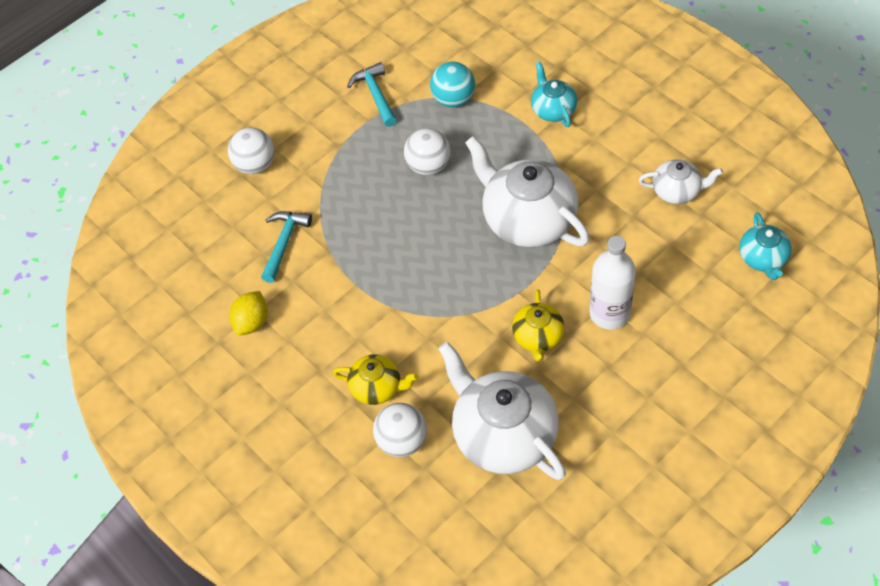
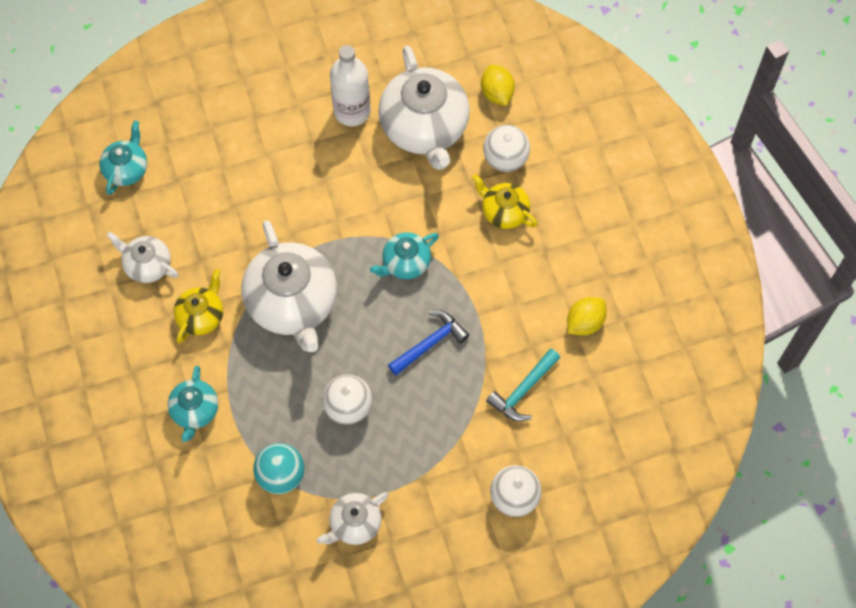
camera: 160 degrees left, 10 degrees up
turquoise hammer [347,62,397,127] -> white teapot [317,492,388,545]
yellow teapot [512,289,565,361] -> yellow teapot moved to [174,269,223,343]
white bottle [590,236,636,329] -> white bottle moved to [330,45,370,126]
none -> turquoise teapot [370,232,439,279]
none -> blue hammer [388,310,469,375]
none -> yellow lemon [481,65,515,106]

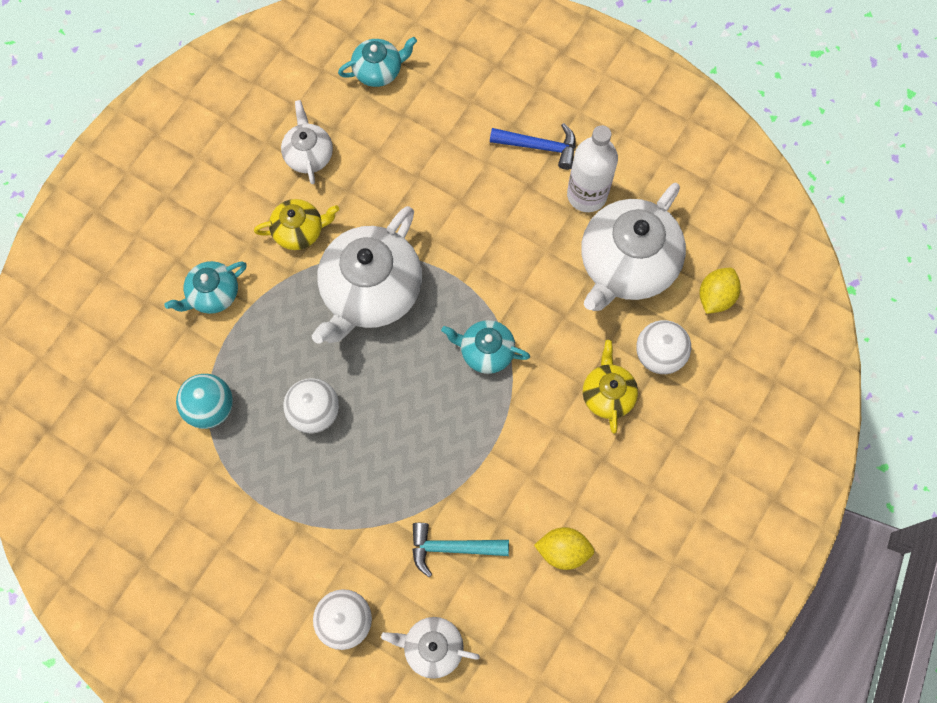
camera: 50 degrees right, 5 degrees up
white teapot [317,492,388,545] -> white teapot moved to [381,617,480,679]
blue hammer [388,310,469,375] -> blue hammer moved to [490,123,576,170]

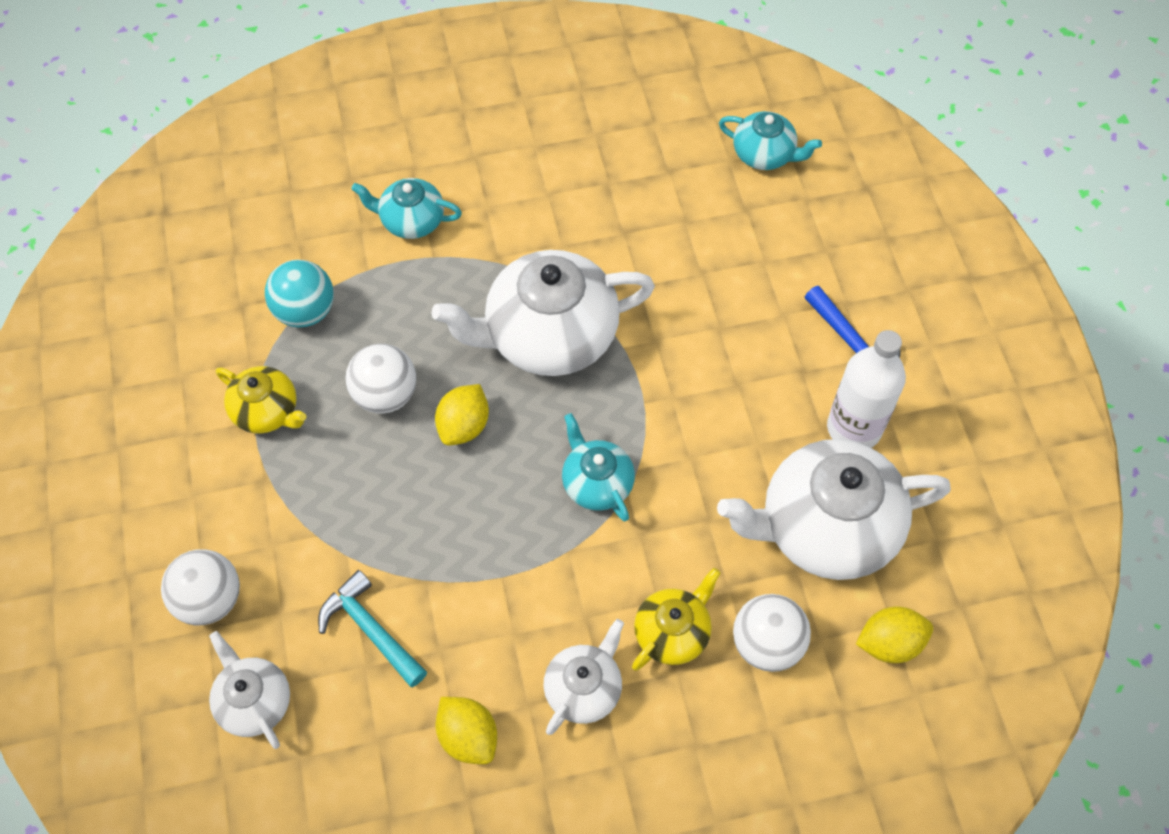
camera: 45 degrees right, 10 degrees down
yellow teapot [254,199,339,250] -> yellow teapot moved to [216,366,306,433]
white teapot [281,100,333,184] -> white teapot moved to [543,619,624,735]
none -> yellow lemon [435,384,489,445]

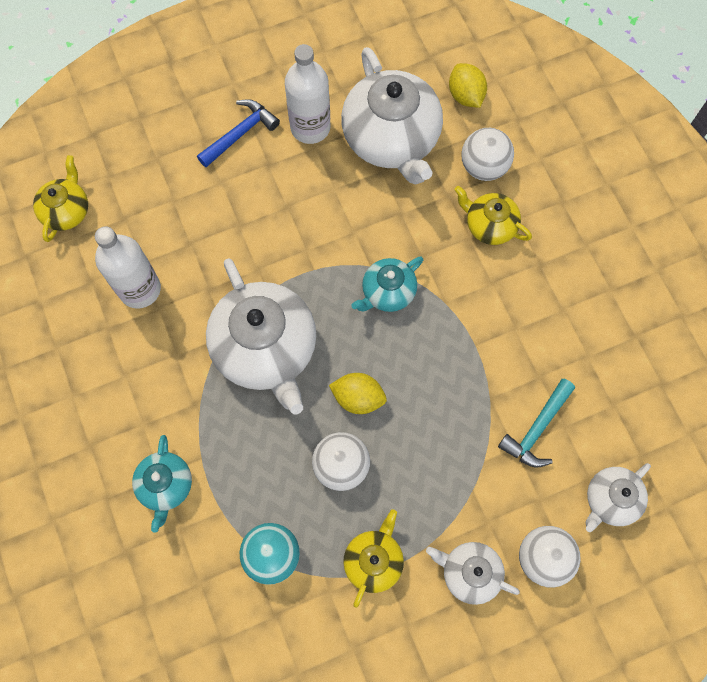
camera: 100 degrees left, 10 degrees up
yellow lemon [436,697,497,764] -> none
white teapot [543,619,624,735] -> white teapot moved to [426,542,520,605]
turquoise teapot [719,111,822,170] -> yellow teapot [33,155,88,242]
none -> white bottle [95,226,161,309]

